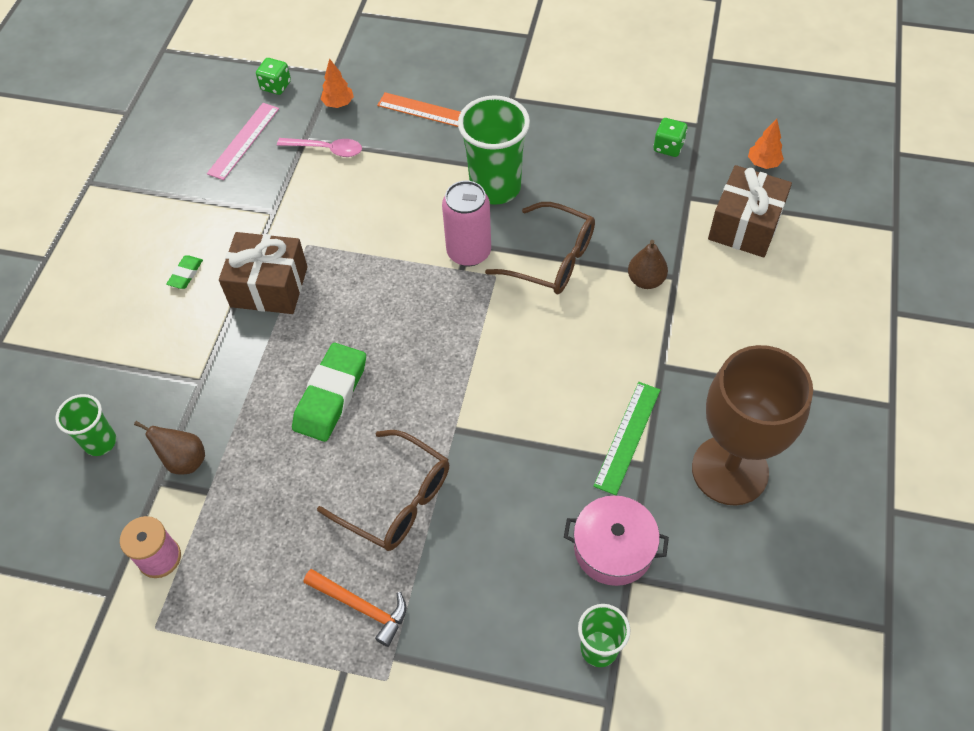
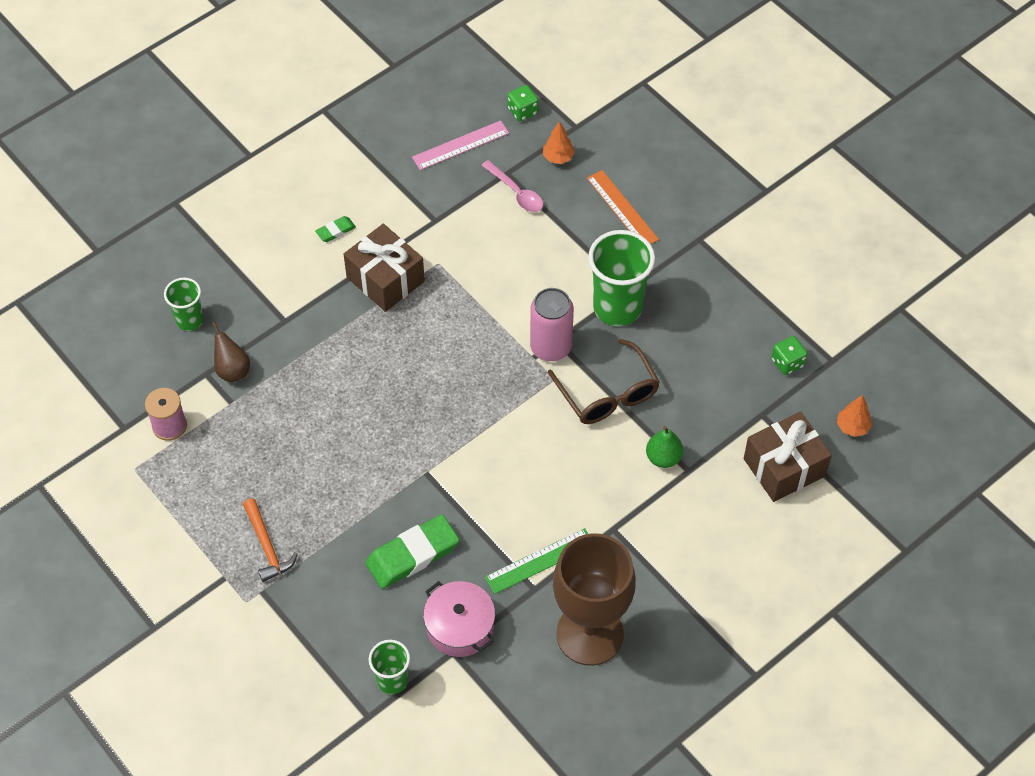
camera: 35 degrees right, 0 degrees up
green eraser [292,343,366,442] -> green eraser moved to [365,514,459,589]
brown glasses [317,430,449,551] -> none
brown pear [628,240,668,289] -> green pear [646,426,683,468]

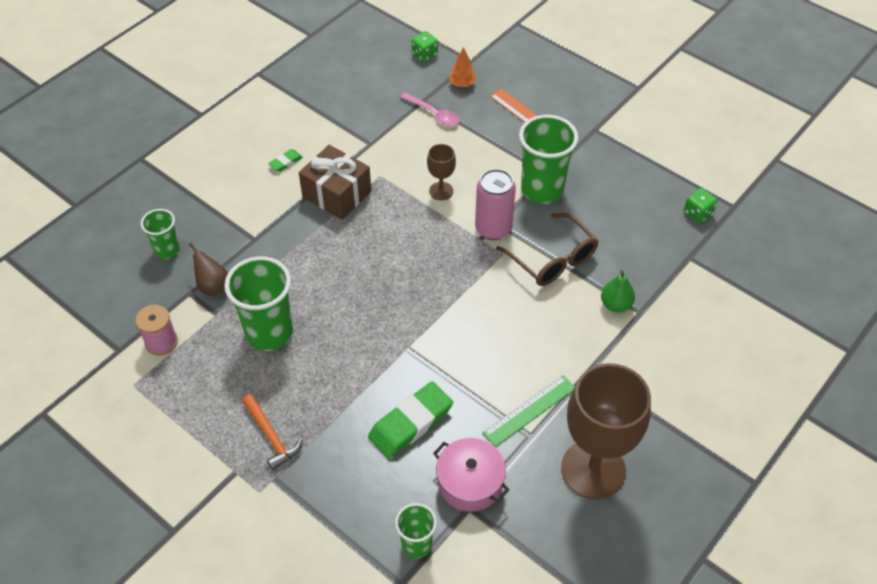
camera: 10 degrees left, 5 degrees down
pink ruler [412,120,509,170] -> none
brown gift [744,412,832,502] -> none
orange tree [837,395,872,437] -> none
none -> green cup [224,256,293,351]
none -> brown goblet [427,144,456,200]

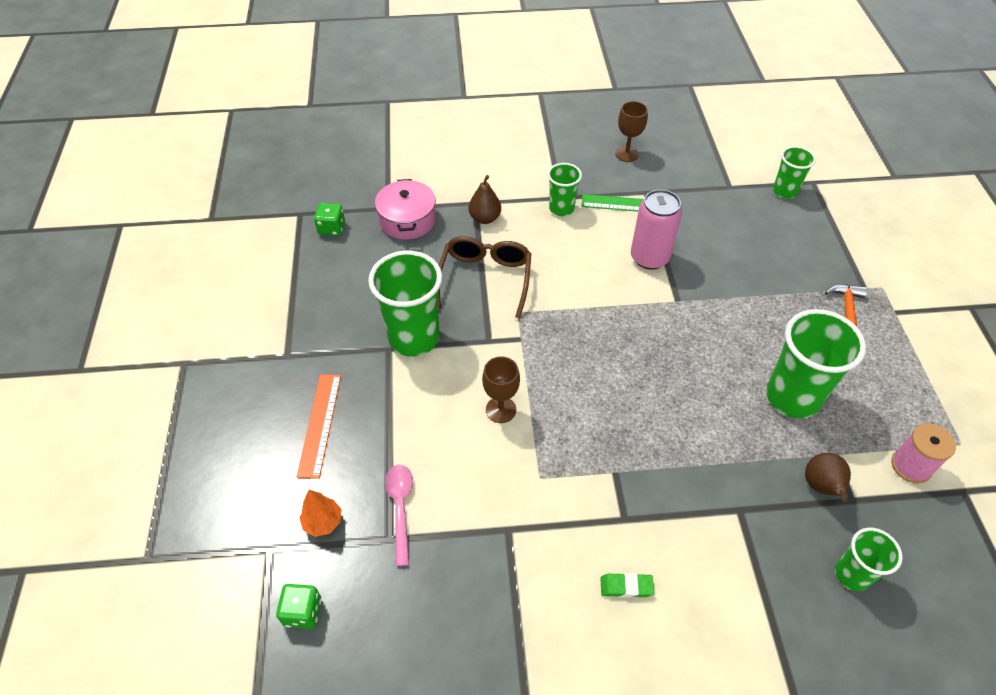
camera: 135 degrees left, 0 degrees up
brown gift [299,145,371,220] -> none
green eraser [368,381,453,459] -> none
pink pot [433,438,510,512] -> pink pot moved to [375,179,436,240]
pink can [475,169,516,240] -> pink can moved to [631,189,682,270]
brown goblet [561,363,651,500] -> brown goblet [615,101,648,162], size x0.45
green pear [601,270,635,312] -> brown pear [469,175,501,224]
none -> green cup [548,163,582,216]

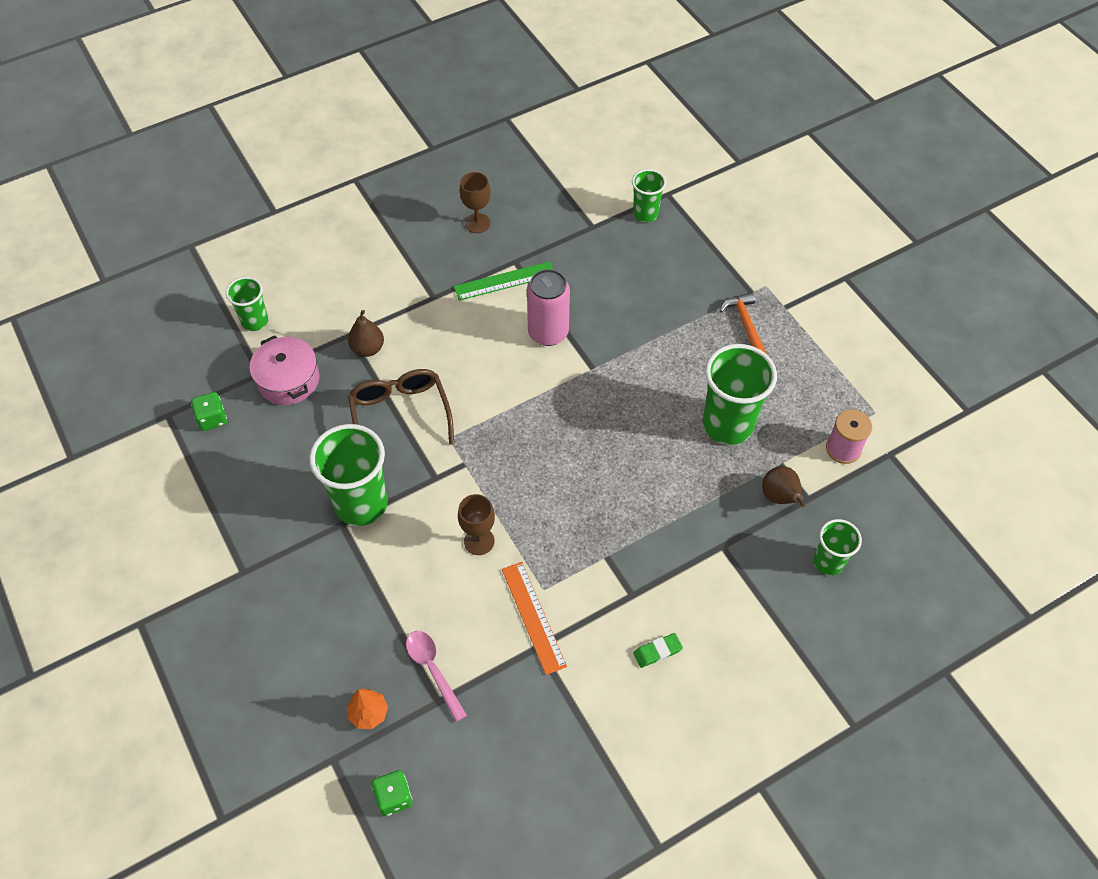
camera: 25 degrees left, 5 degrees up
orange ruler [297,374,341,479] -> orange ruler moved to [502,562,567,675]
green cup [548,163,582,216] -> green cup moved to [226,277,268,331]

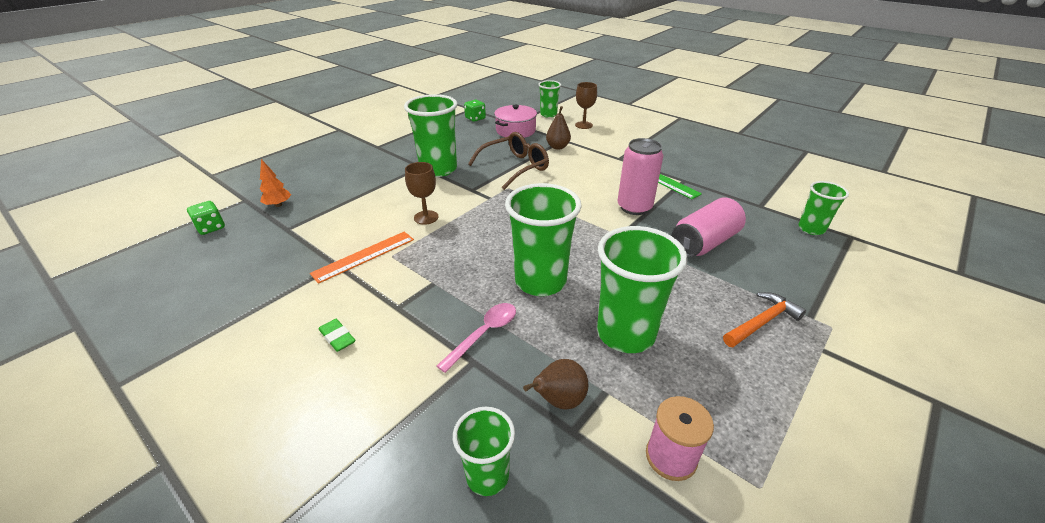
camera: 70 degrees right, 20 degrees down
pink spoon [406,631,467,722] -> pink spoon moved to [437,303,516,373]
brown goblet [460,172,490,233] -> brown goblet moved to [575,82,597,129]
none -> green cup [505,183,582,296]
none -> pink can [672,198,746,257]

